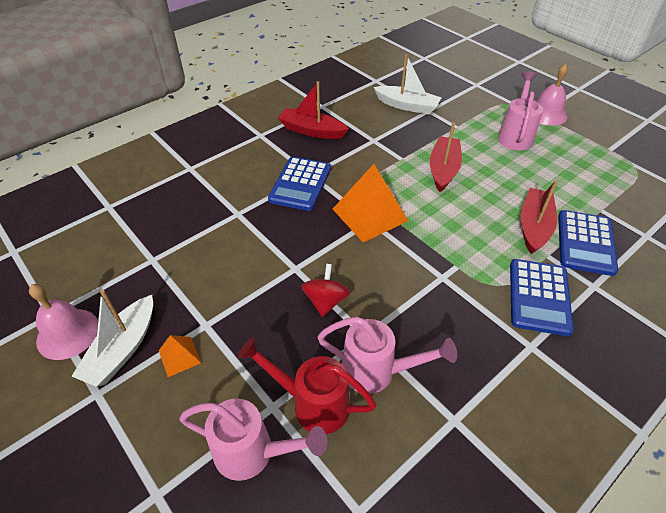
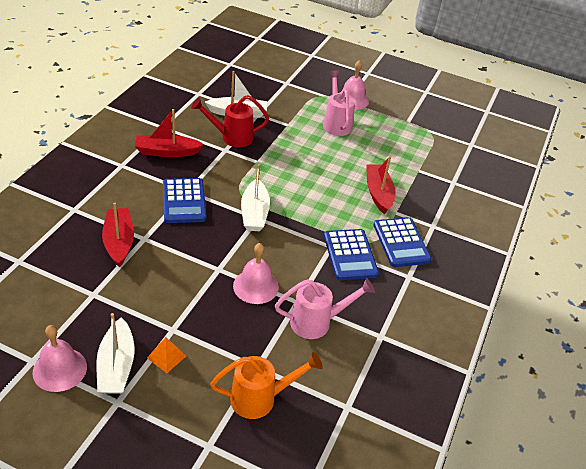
camera: 30 degrees left, 5 degrees down
pink watering can [179,398,327,481] -> orange watering can [210,352,323,419]
red watering can [238,337,376,434] -> red watering can moved to [191,95,269,147]
red spinning top [301,264,350,317] -> pink bell [233,243,279,304]
orange pyramid [333,164,408,242] -> white boat [241,164,270,231]
red boat [430,122,462,192] -> red boat moved to [102,203,134,267]
blue calculator [558,210,618,276] -> blue calculator moved to [324,229,379,280]

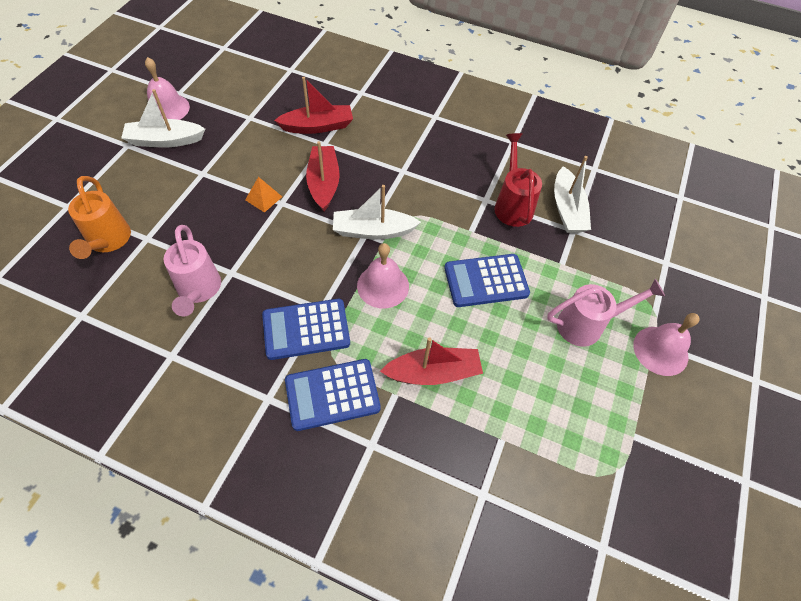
camera: 90 degrees right, 15 degrees up
red boat [135,109,204,157] -> red boat moved to [306,141,340,211]
orange pyramid [147,337,186,373] -> orange pyramid moved to [245,177,282,213]
blue calculator [163,178,207,223] -> blue calculator moved to [444,254,530,307]
pink bell [233,243,279,304] -> pink bell moved to [357,243,409,309]

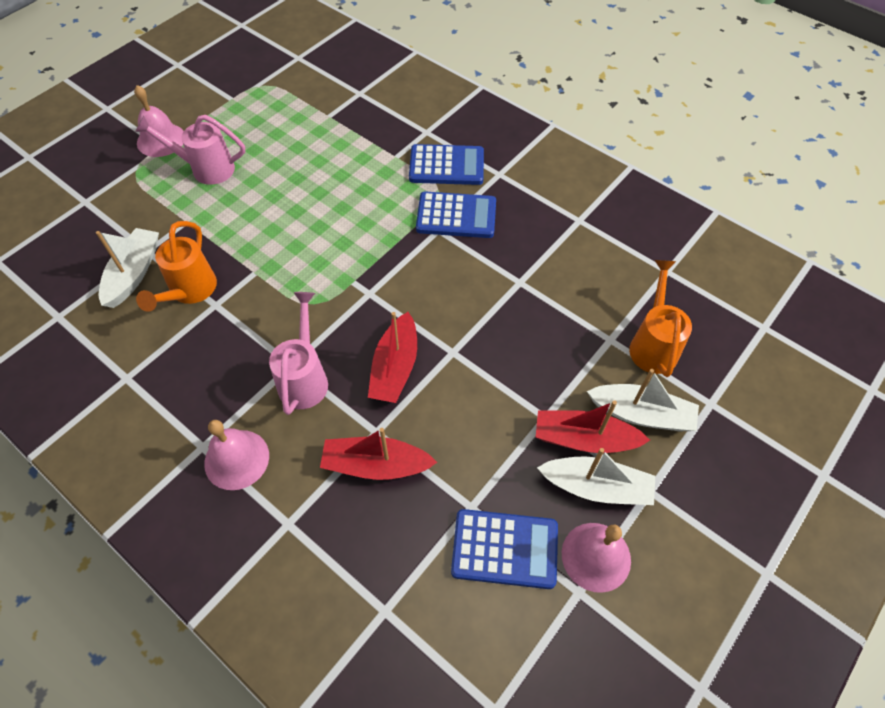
camera: 160 degrees left, 0 degrees up
pink watering can [164,225,221,316] -> pink watering can moved to [269,292,328,415]
orange pyramid [245,177,282,213] -> none
white boat [333,185,421,240] -> white boat moved to [587,369,699,431]
pink bell [357,243,409,309] -> pink bell moved to [204,420,269,490]
red boat [380,338,483,385] -> red boat moved to [536,400,650,453]
blue calculator [444,254,530,307] -> blue calculator moved to [451,509,558,589]
red watering can [494,133,542,227] -> orange watering can [136,221,217,312]

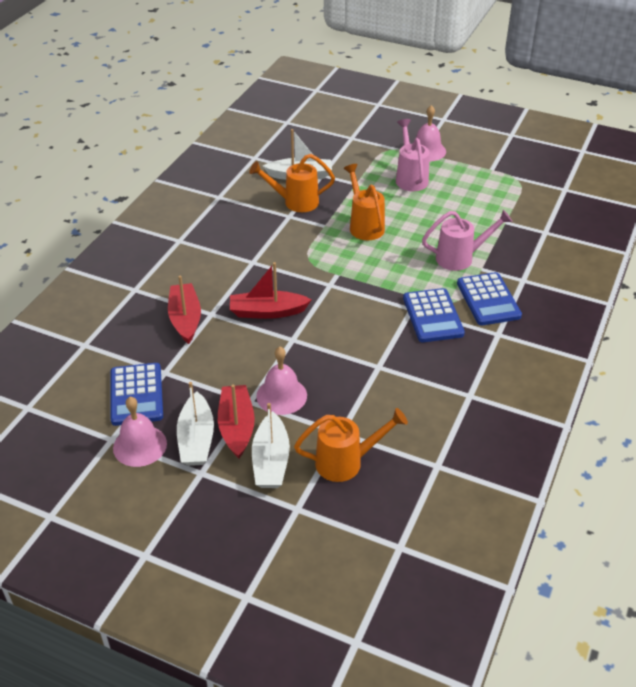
camera: 75 degrees right, 15 degrees down
pink bell [204,420,269,490] -> pink bell moved to [256,347,307,415]
pink watering can [269,292,328,415] -> pink watering can moved to [422,209,513,271]
none -> orange watering can [344,164,385,240]

